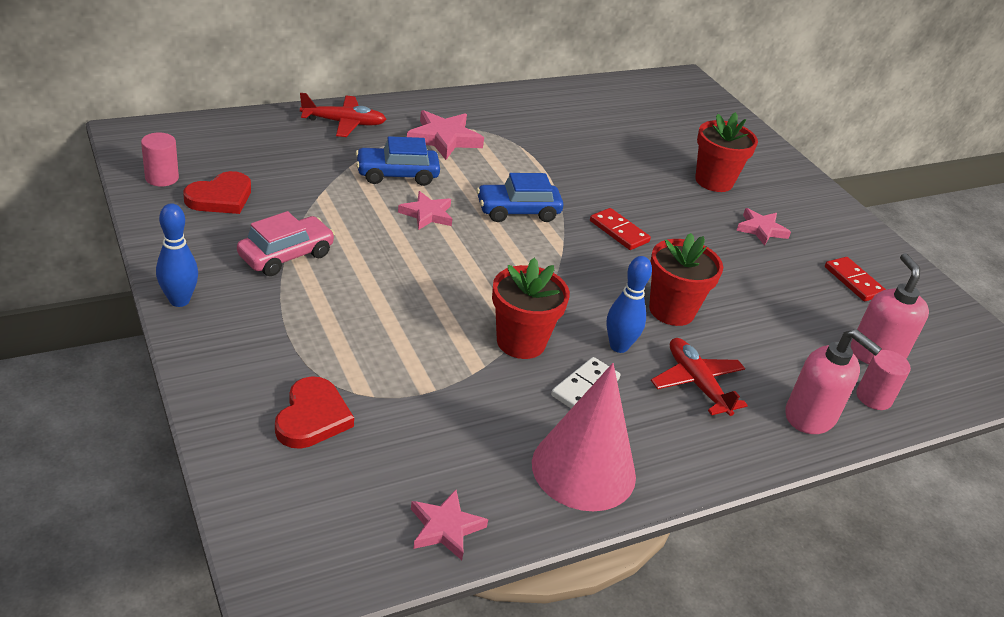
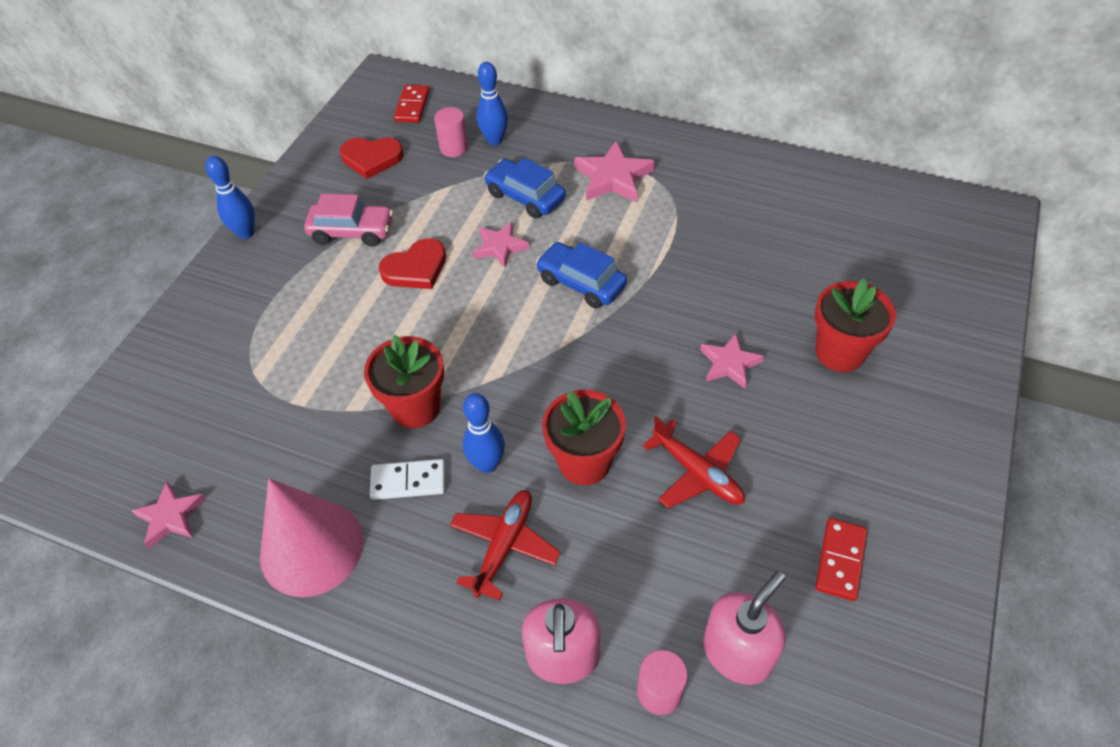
camera: 55 degrees right, 15 degrees up
pink cylinder [141,132,179,187] -> pink cylinder moved to [434,107,469,157]
red heart [275,376,354,449] -> red heart moved to [379,238,446,289]
red plane [300,93,386,137] -> red plane moved to [643,416,745,509]
red domino [590,208,651,250] -> red domino moved to [394,85,430,123]
pink star [736,208,791,246] -> pink star moved to [700,333,764,389]
none -> blue bowling pin [477,62,508,146]

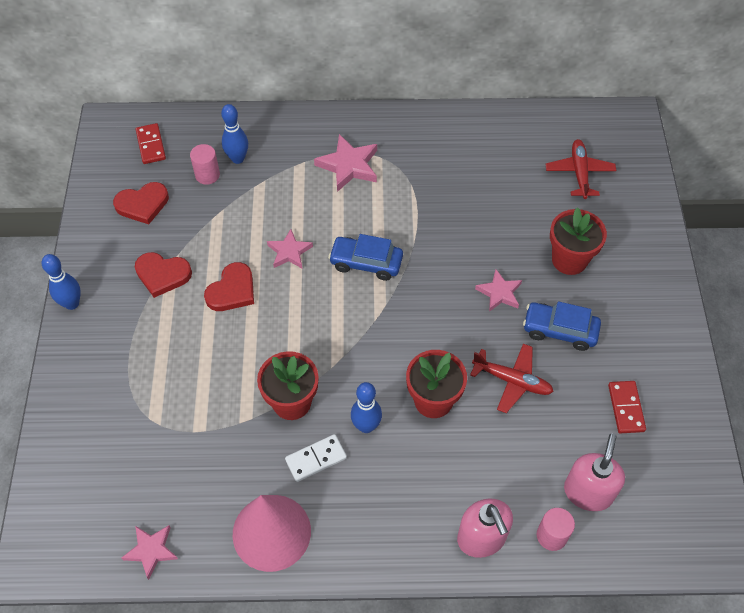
camera: 25 degrees left, 5 degrees up
pink car [304,194,393,247] -> red heart [135,252,192,298]
red plane [450,490,561,601] -> red plane moved to [545,139,617,199]
blue car [484,158,566,219] -> blue car moved to [523,301,601,351]

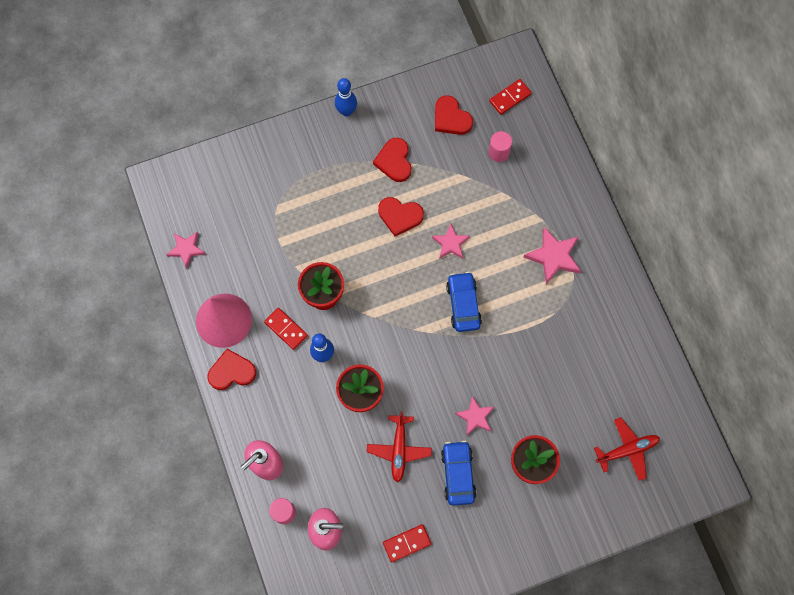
camera: 70 degrees right, 15 degrees up
blue bowling pin [221,104,248,164] -> none
white domino [285,434,347,482] -> red domino [264,308,308,350]
none -> red heart [207,349,256,390]

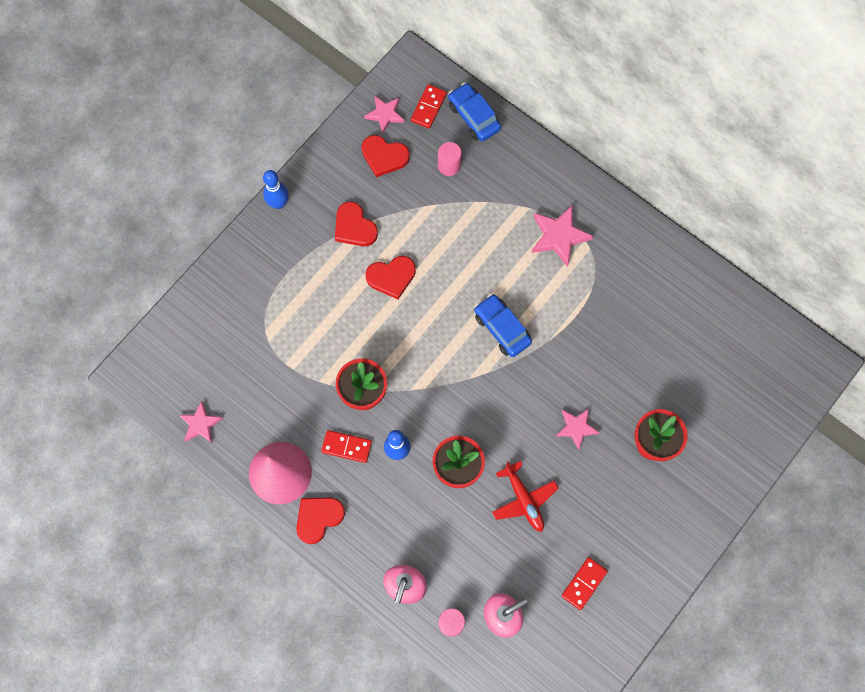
camera: 30 degrees left, 0 degrees up
pink star [432,224,470,259] -> pink star moved to [364,96,404,133]
blue car [441,441,477,506] -> blue car moved to [448,83,501,141]
red plane [594,417,660,481] -> none

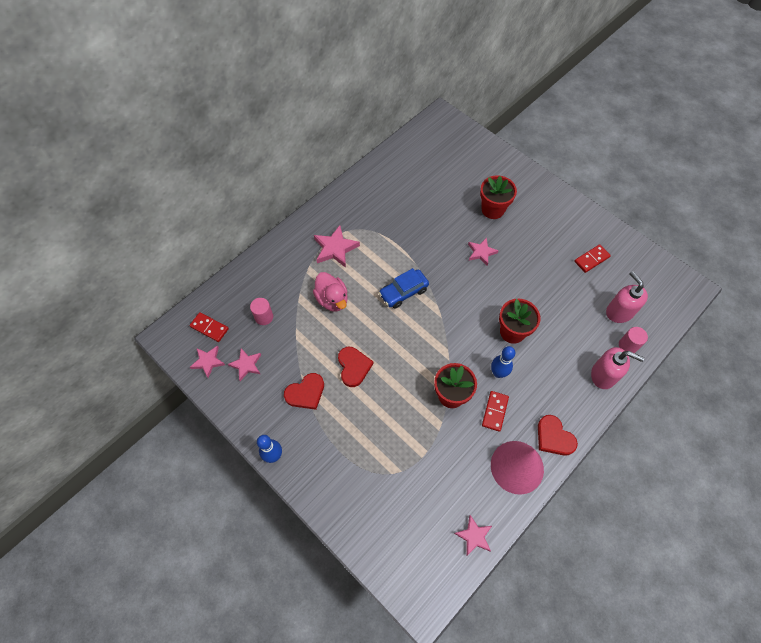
camera: 85 degrees left, 10 degrees down
red heart [361,135,410,177] -> pink star [228,348,261,381]
blue car [448,83,501,141] -> none
red plane [492,461,558,532] -> none
red domino [561,557,608,610] -> red domino turned 75 degrees counterclockwise [574,244,611,273]
none -> pink duck [313,272,348,312]

